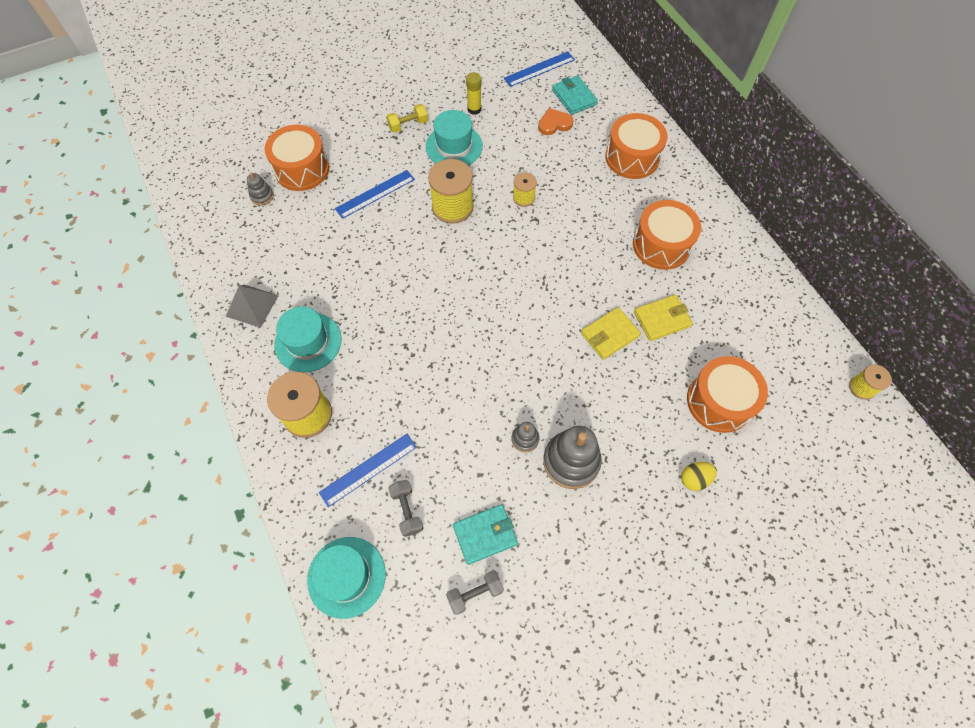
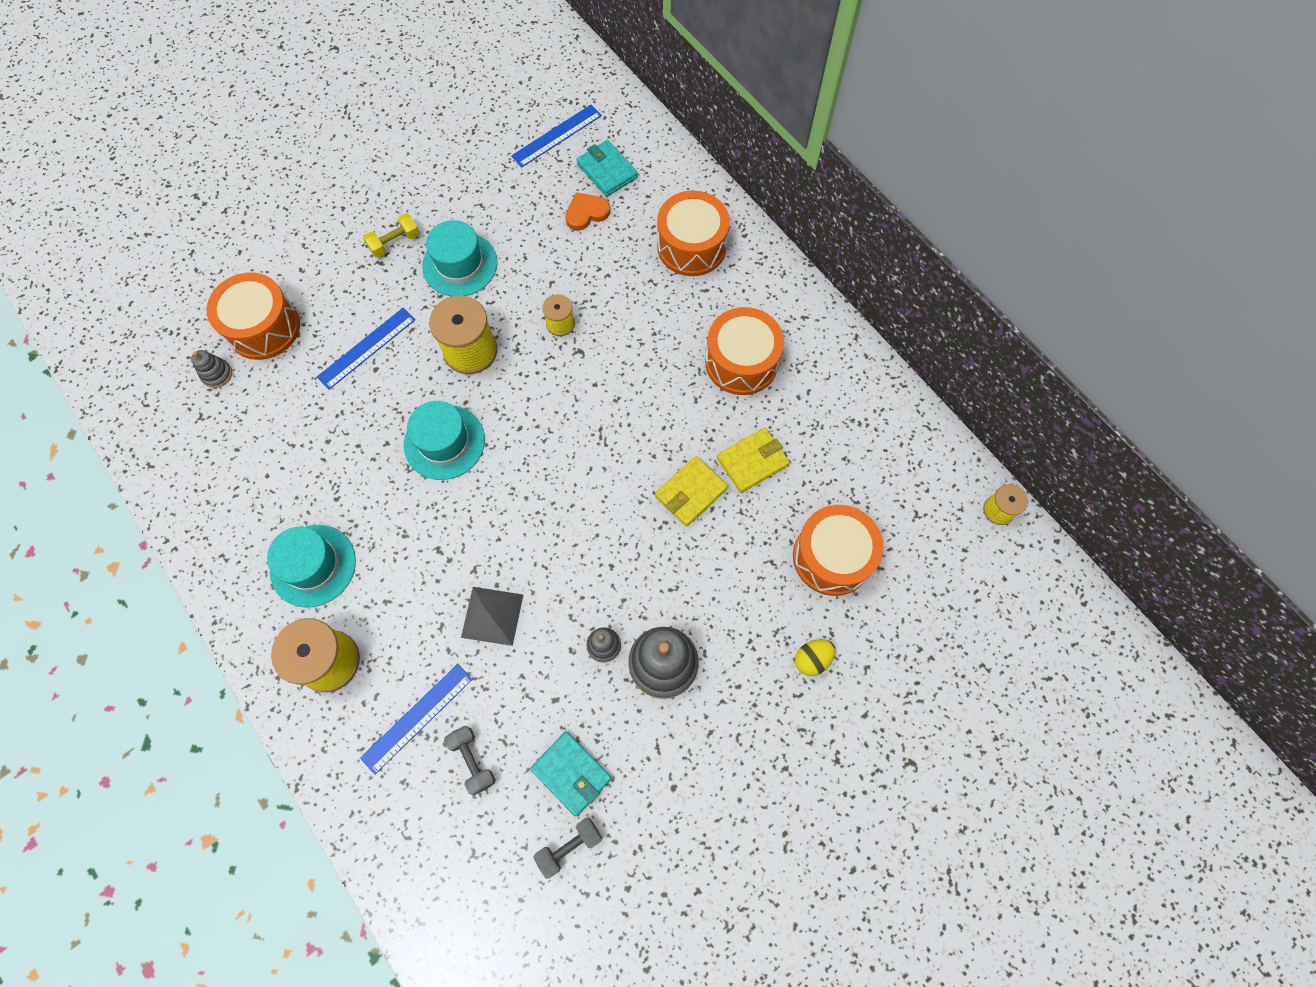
camera: 10 degrees left, 5 degrees up
grey pyramid [225,285,279,328] -> grey pyramid moved to [461,587,523,646]
turquoise hat [307,537,386,619] -> turquoise hat moved to [404,401,485,480]
turquoise wallet [453,504,518,565] -> turquoise wallet turned 75 degrees clockwise [530,731,612,817]
yellow glue stick [466,72,481,115] -> none

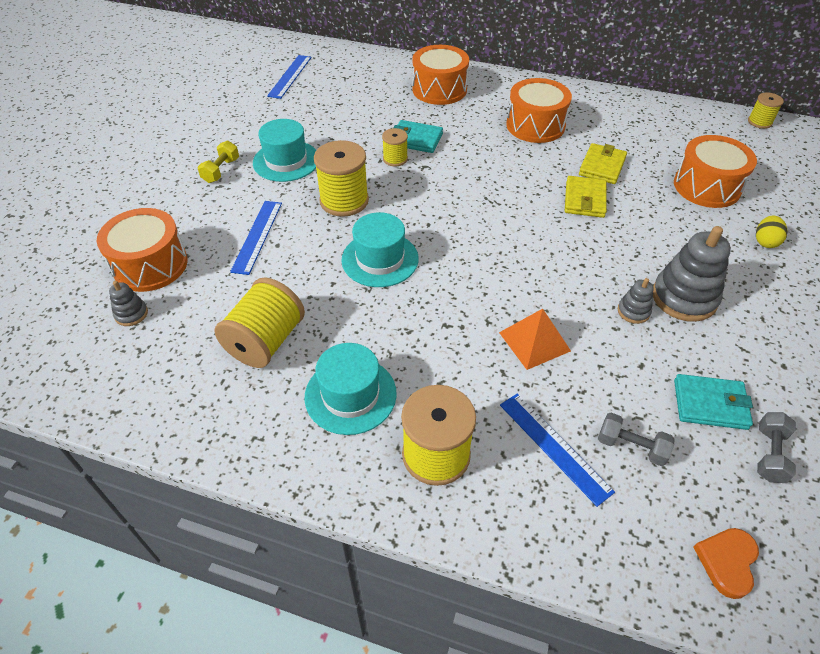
camera: 35 degrees left, 20 degrees down
blue ruler [360,664,473,775] -> blue ruler turned 45 degrees counterclockwise [500,393,615,507]
grey pyramid [461,587,523,646] -> orange pyramid [499,309,571,370]
orange heart [565,192,610,231] -> orange heart moved to [693,528,759,599]
turquoise wallet [576,140,638,197] -> turquoise wallet moved to [393,120,443,153]
none -> yellow spool [215,278,305,368]

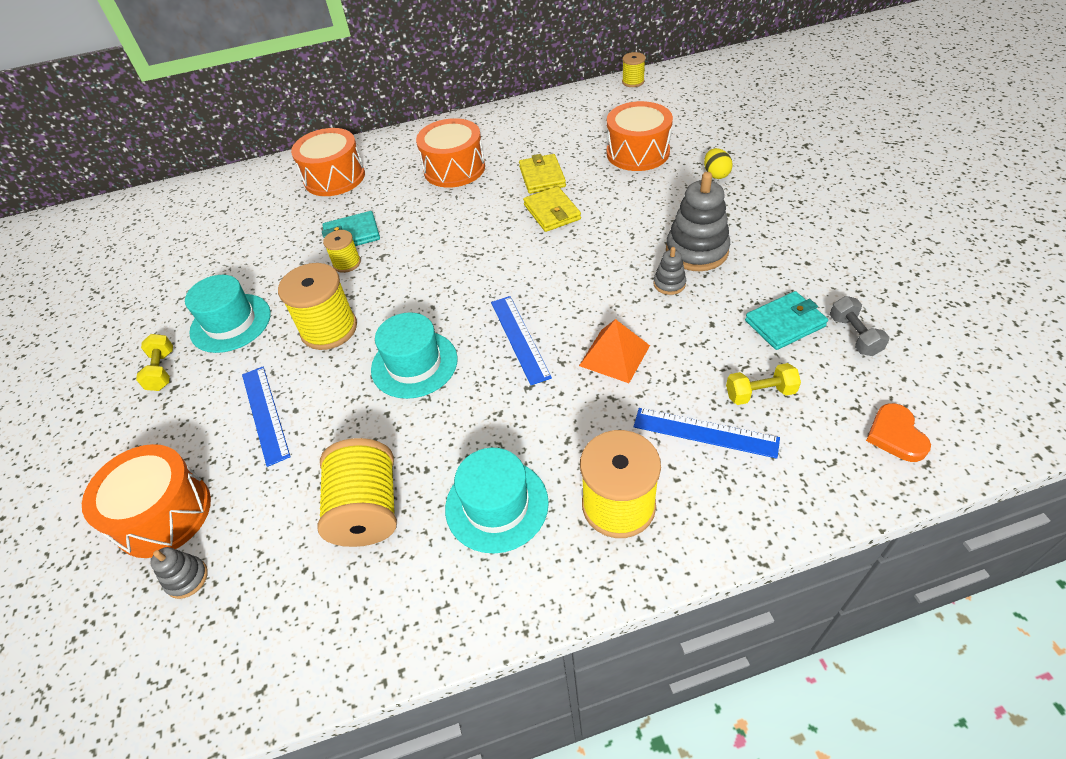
camera: 30 degrees left, 0 degrees up
blue ruler [267,55,312,99] -> blue ruler moved to [491,296,552,385]
grey dumbbell [598,413,674,466] -> yellow dumbbell [726,363,801,405]

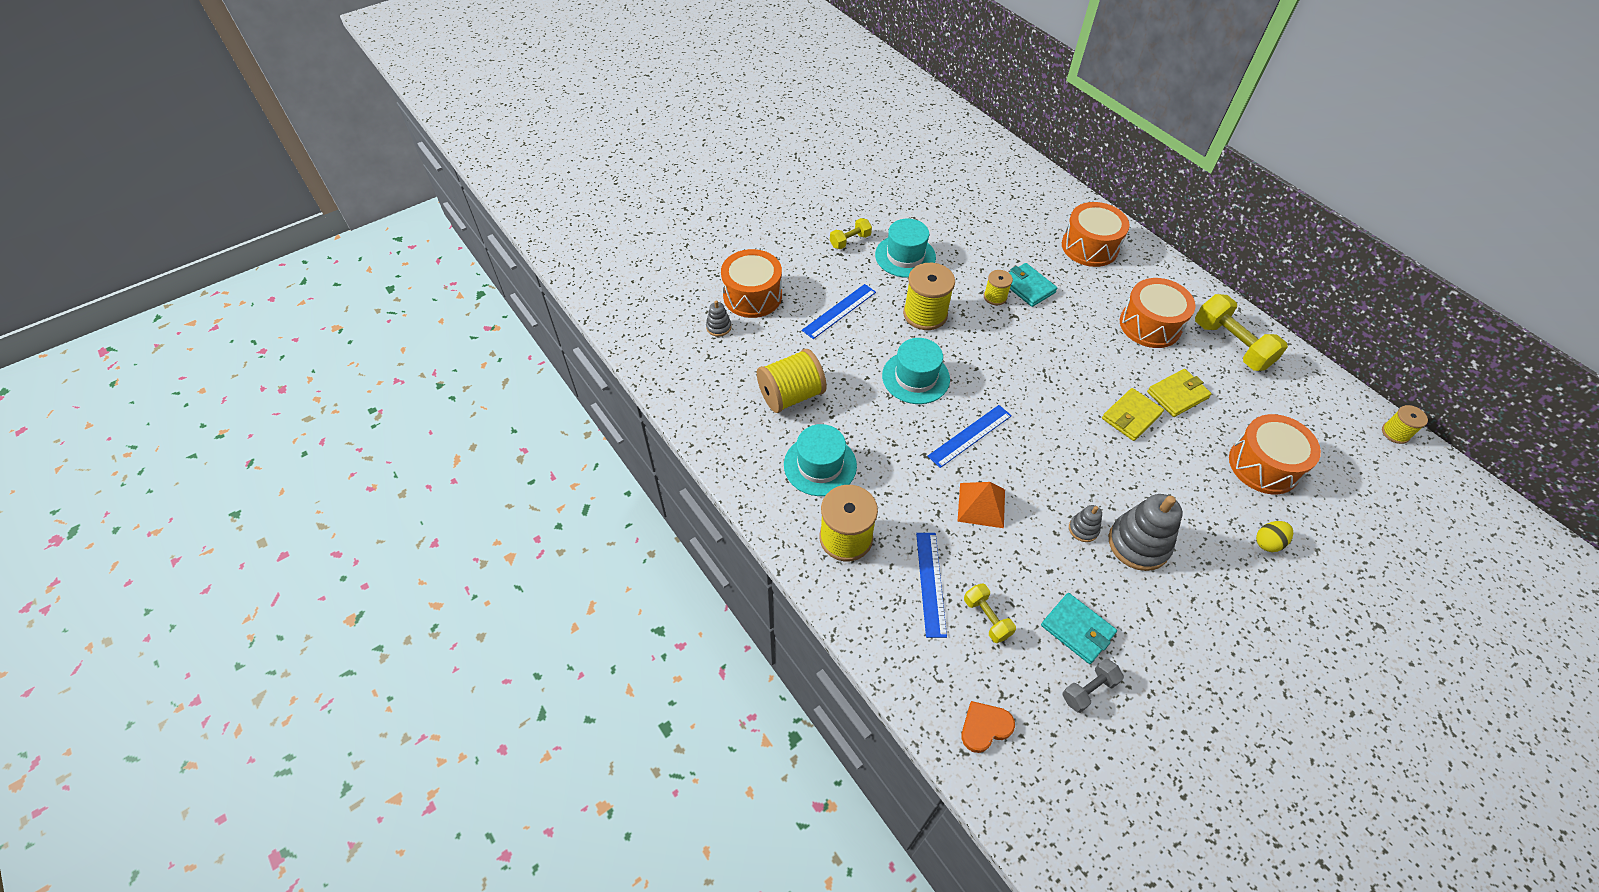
camera: 65 degrees right, 5 degrees up
none -> yellow dumbbell [1195,294,1288,371]

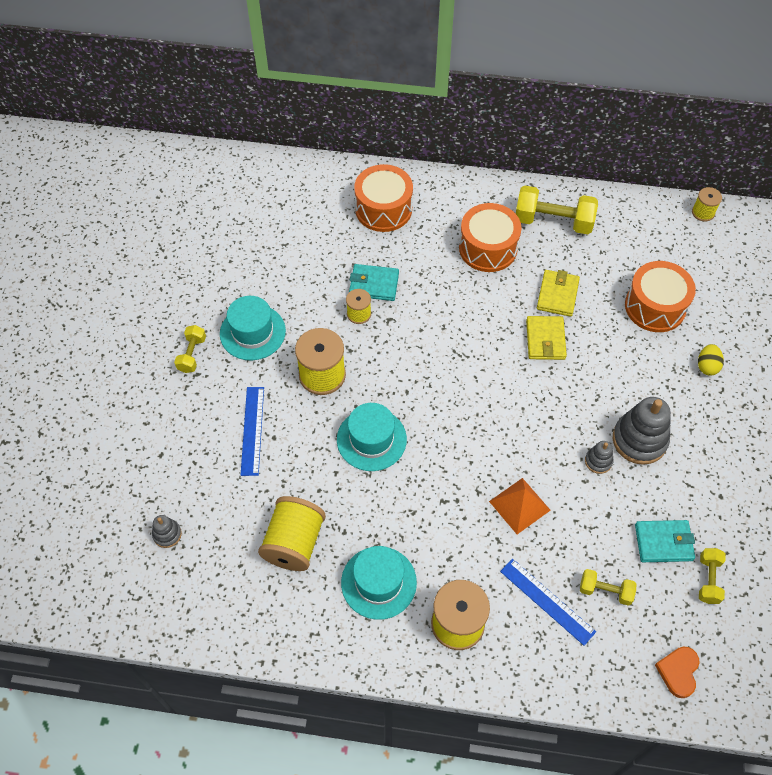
camera: 45 degrees left, 5 degrees up
orange drum [721,249,782,318] -> none
blue ruler [928,405,1012,468] -> none
grey dumbbell [1062,659,1124,713] -> yellow dumbbell [699,548,726,604]

